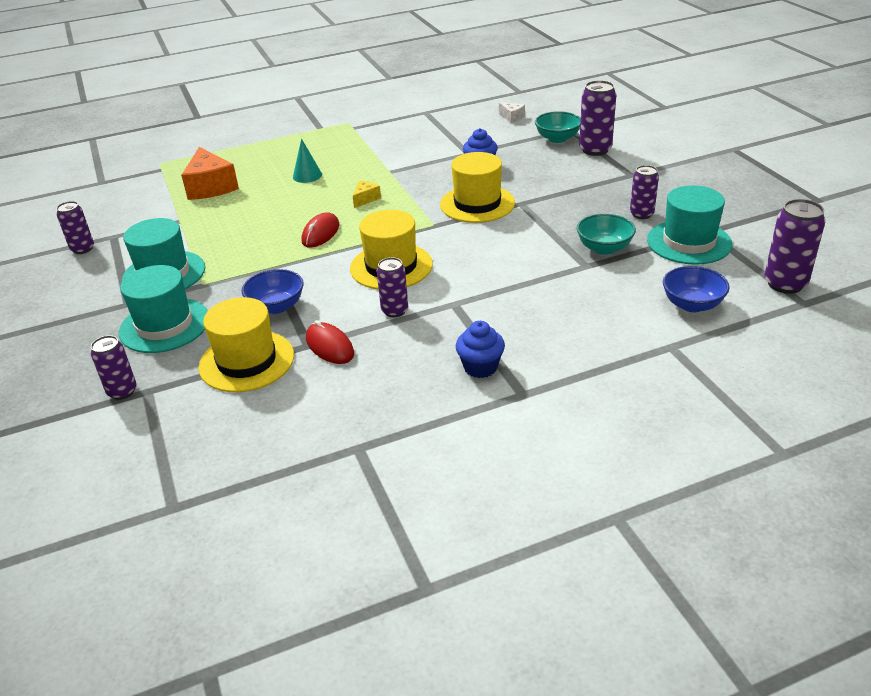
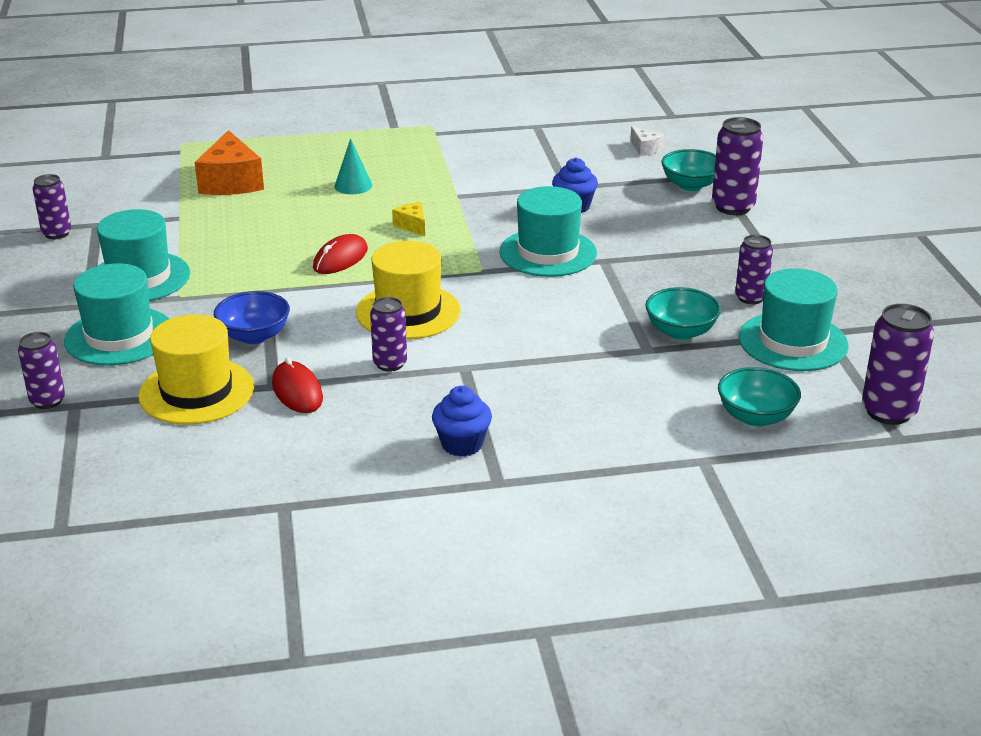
camera: 10 degrees right, 5 degrees down
yellow cheese [353,181,381,208] -> yellow cheese turned 75 degrees counterclockwise [392,202,425,236]
yellow hat [440,152,515,223] -> turquoise hat [499,186,597,277]
blue bowl [663,266,730,312] -> turquoise bowl [718,367,801,427]

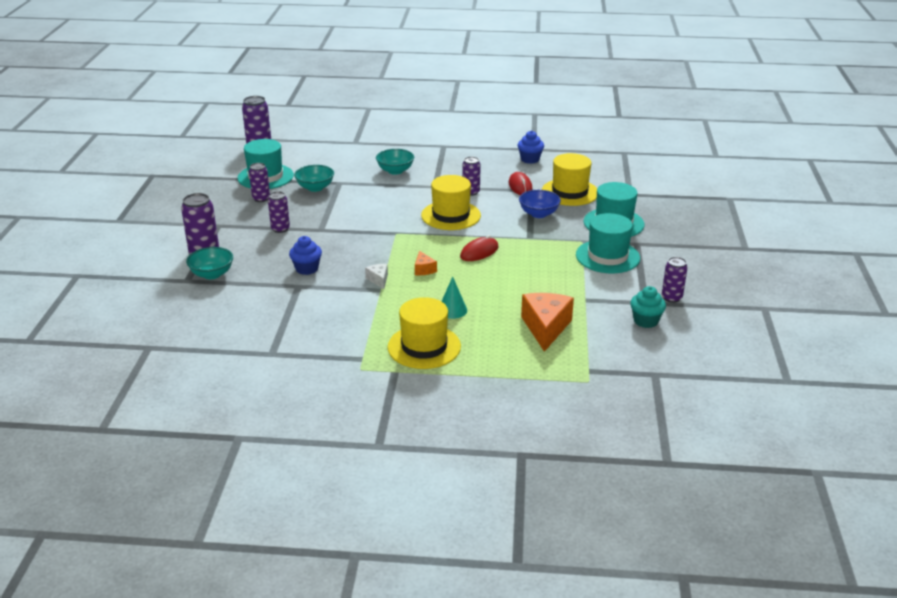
camera: 165 degrees left, 0 degrees up
purple can [18,332,65,409] -> purple can moved to [268,191,290,233]
yellow cheese [392,202,425,236] -> orange cheese [415,251,437,275]
blue cupcake [432,386,492,457] -> blue cupcake moved to [518,131,544,164]
turquoise hat [499,186,597,277] -> none
white cheese [630,126,664,156] -> white cheese moved to [365,264,388,289]
turquoise bowl [718,367,801,427] -> turquoise bowl moved to [376,149,414,175]
none -> yellow hat [388,297,461,369]
none -> turquoise cupcake [630,286,666,328]

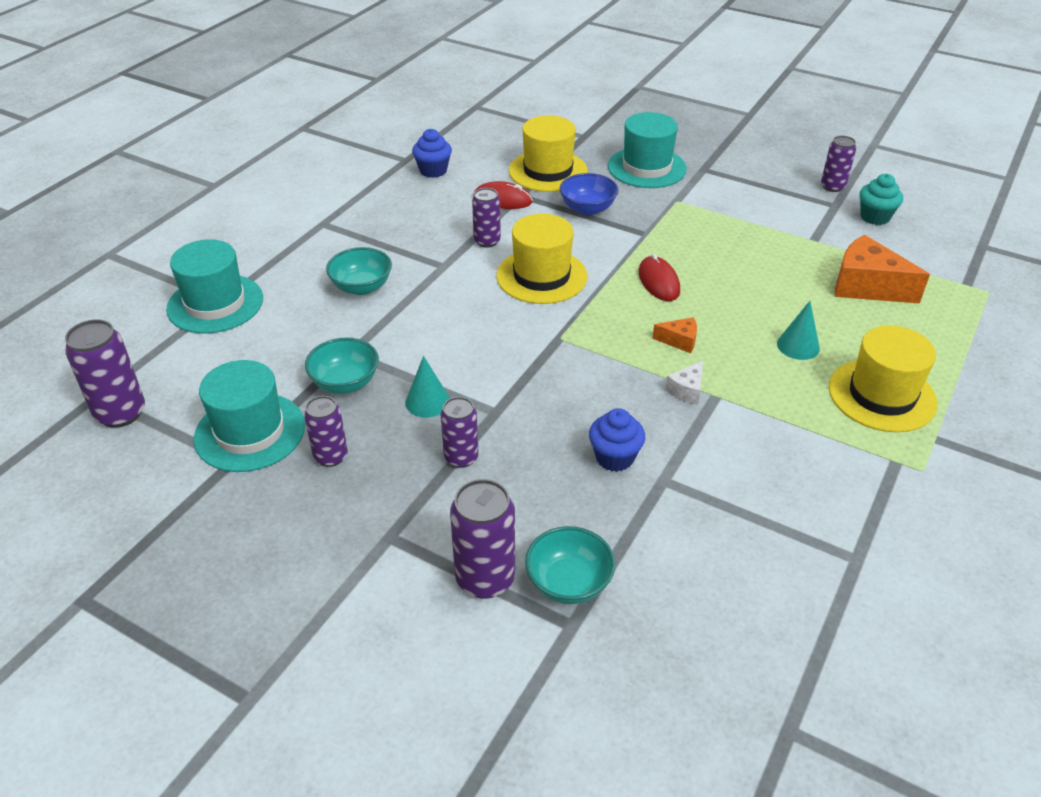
camera: 65 degrees left, 10 degrees up
white cheese [365,264,388,289] -> white cheese turned 60 degrees counterclockwise [665,361,703,405]
turquoise hat [576,213,640,273] -> turquoise hat moved to [166,239,263,334]
none -> turquoise cone [405,356,450,418]

